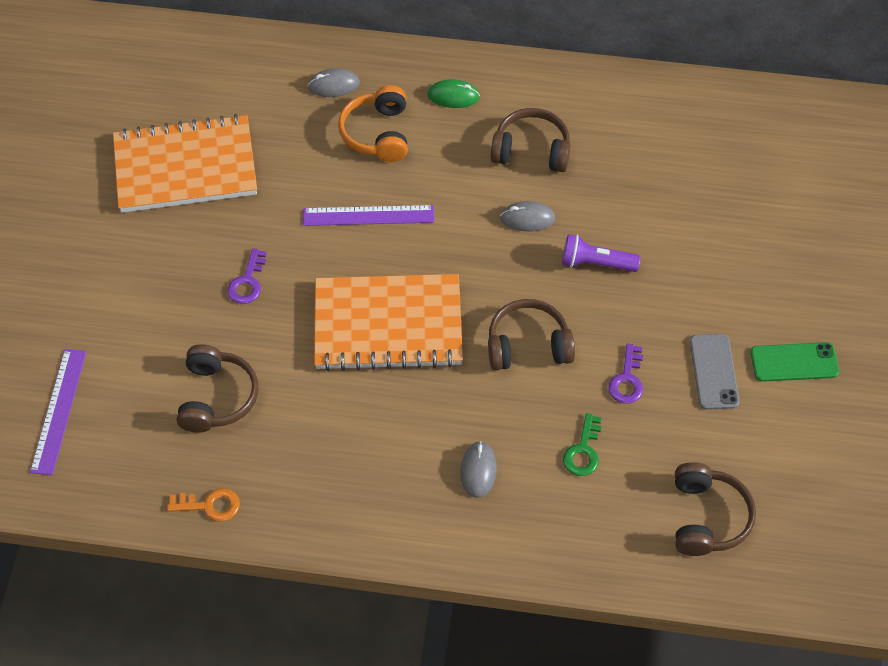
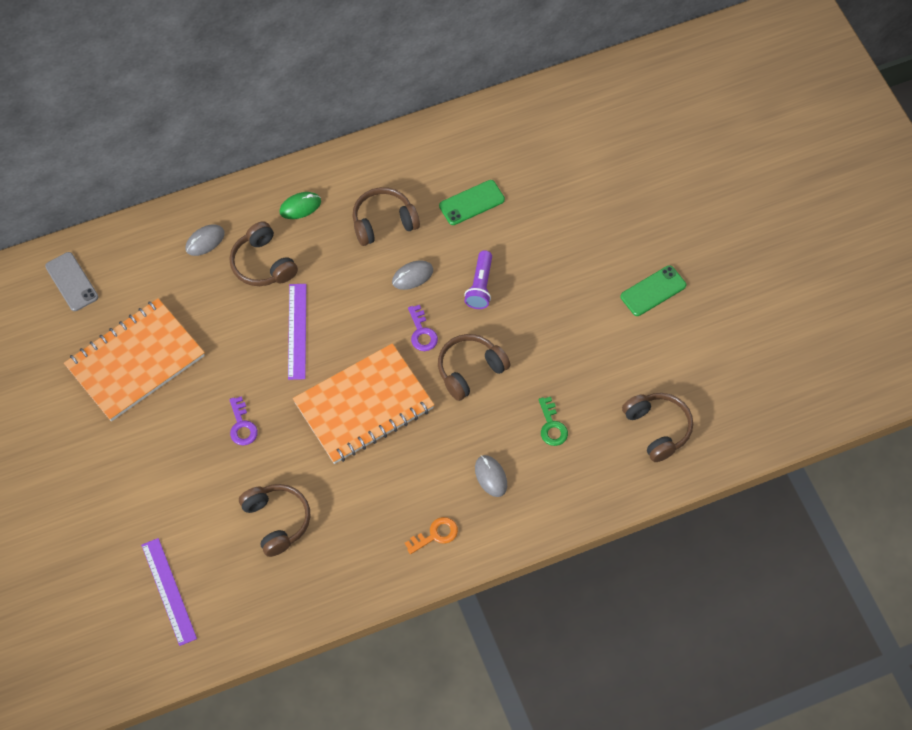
camera: 30 degrees left, 5 degrees up
orange key [167,488,240,521] -> orange key moved to [405,517,458,554]
purple ruler [303,205,434,226] -> purple ruler turned 60 degrees counterclockwise [288,284,306,380]
orange headphones [338,85,408,162] -> brown headphones [230,221,298,286]
purple flashlight [562,234,641,272] -> purple flashlight turned 60 degrees counterclockwise [464,250,492,309]
purple key [608,344,643,404] -> purple key moved to [408,305,438,351]
grey phone [690,334,740,410] -> grey phone moved to [45,252,98,311]
none -> green phone [439,180,505,225]

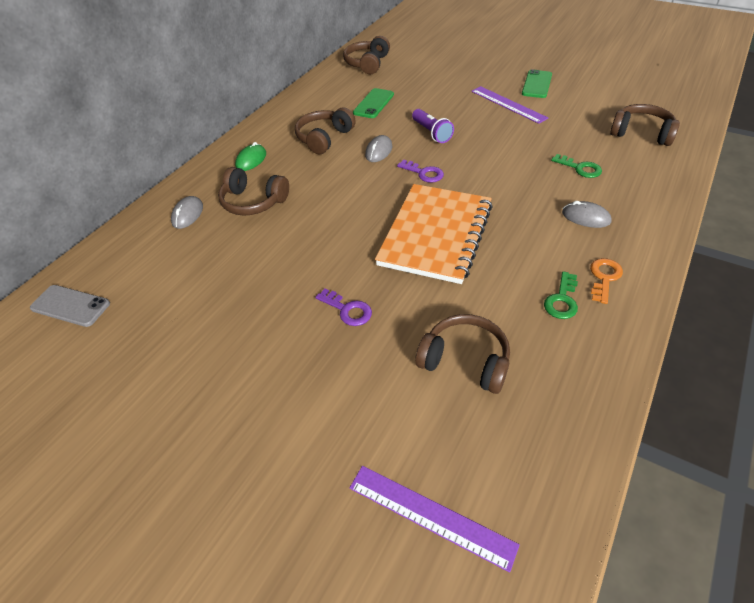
camera: 35 degrees left, 15 degrees down
orange notebook [64,298,205,421] -> none
purple ruler [288,284,306,380] -> purple ruler moved to [471,86,548,124]
brown headphones [438,334,510,401] -> brown headphones moved to [343,36,390,74]
none -> green key [544,271,578,319]

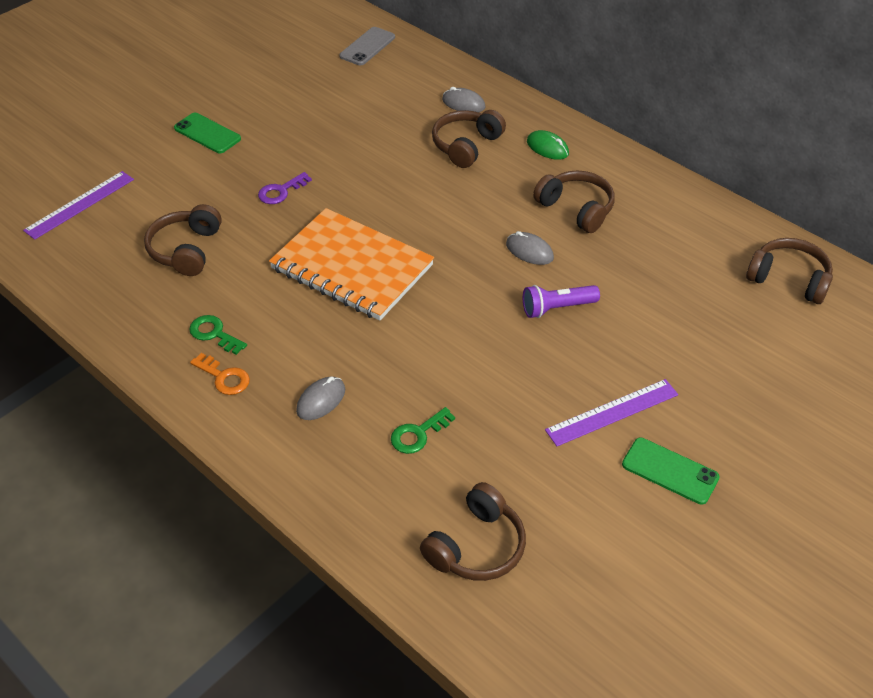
camera: 100 degrees right, 0 degrees up
green phone [353,88,394,118] -> green phone moved to [174,113,241,153]
purple key [397,160,444,183] -> none
brown headphones [415,314,510,394] -> brown headphones turned 150 degrees clockwise [144,204,222,276]

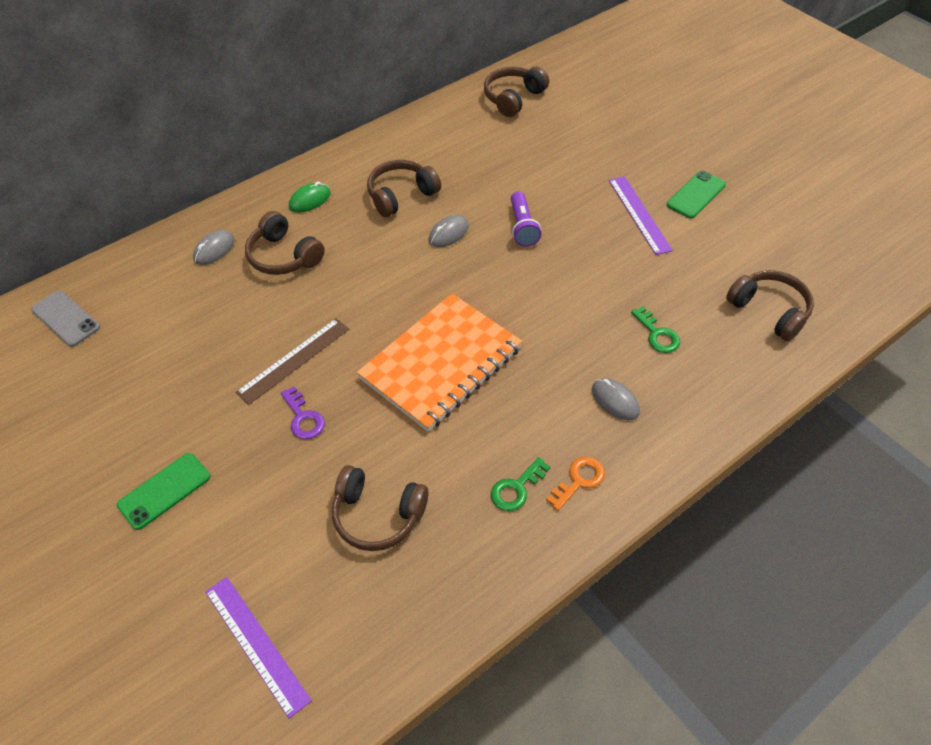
camera: 80 degrees left, 5 degrees up
none -> brown ruler [235,318,349,405]

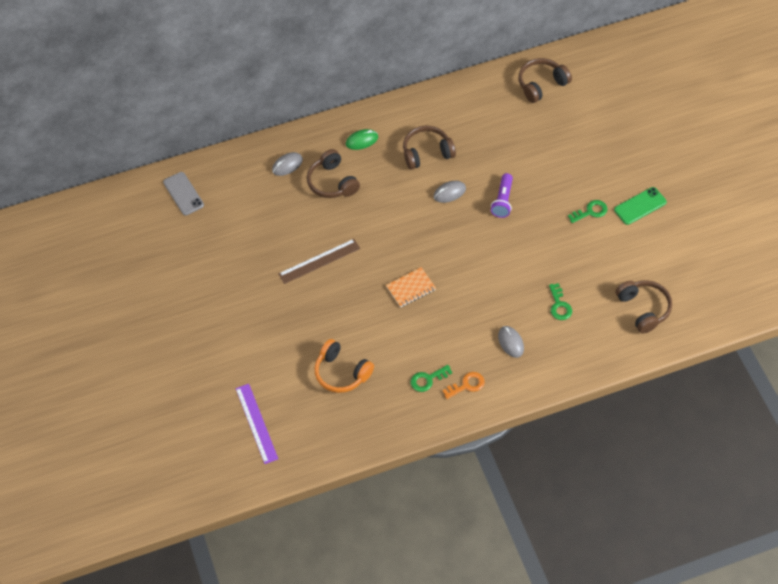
camera: 20 degrees right, 5 degrees up
green phone [117,453,210,530] -> none
purple key [281,386,325,439] -> none
brown headphones [332,465,428,551] -> orange headphones [315,339,374,393]
orange notebook [357,293,522,432] -> orange notebook [386,267,436,307], size x0.45
purple ruler [609,176,673,255] -> green key [568,200,607,223]

